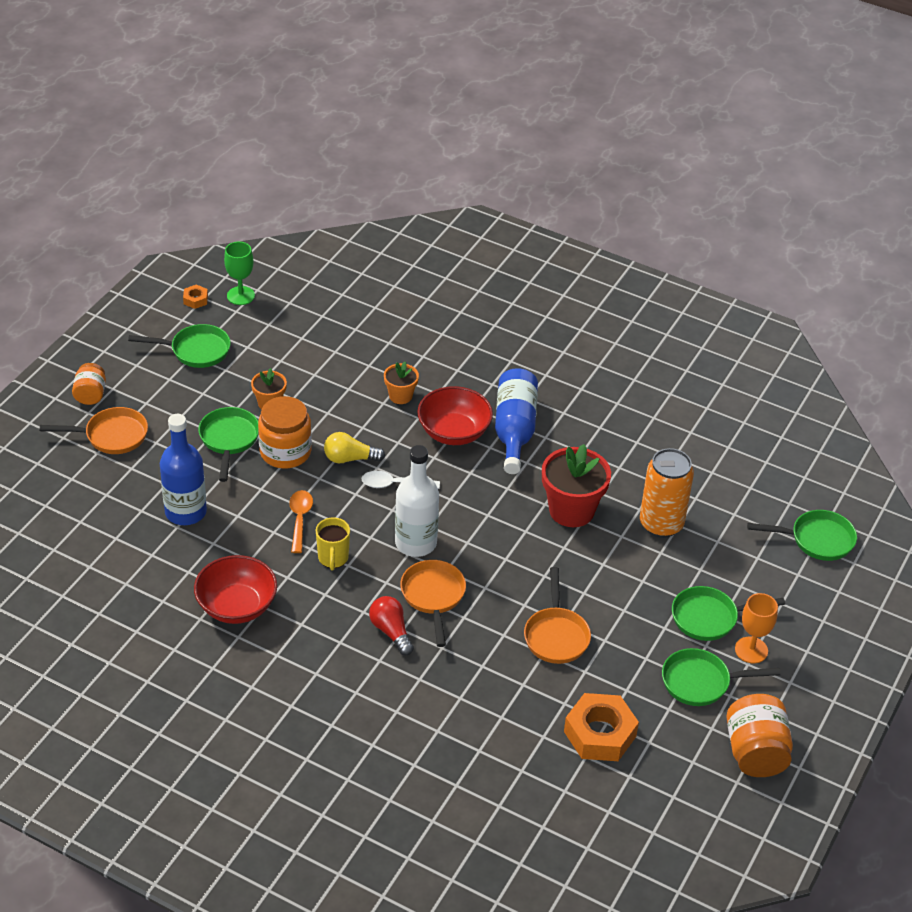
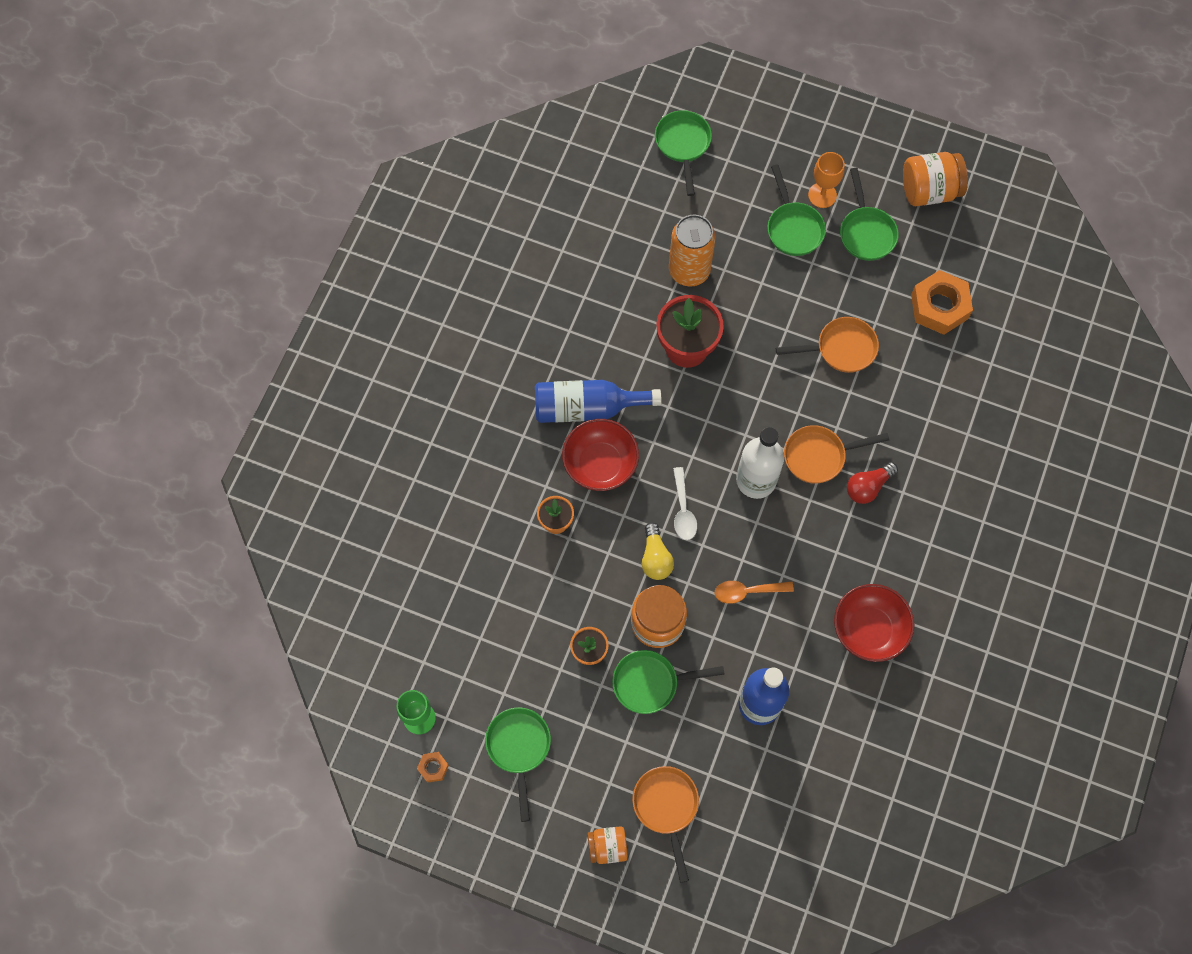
camera: 95 degrees left, 25 degrees up
yellow mug [316,517,350,571] -> none

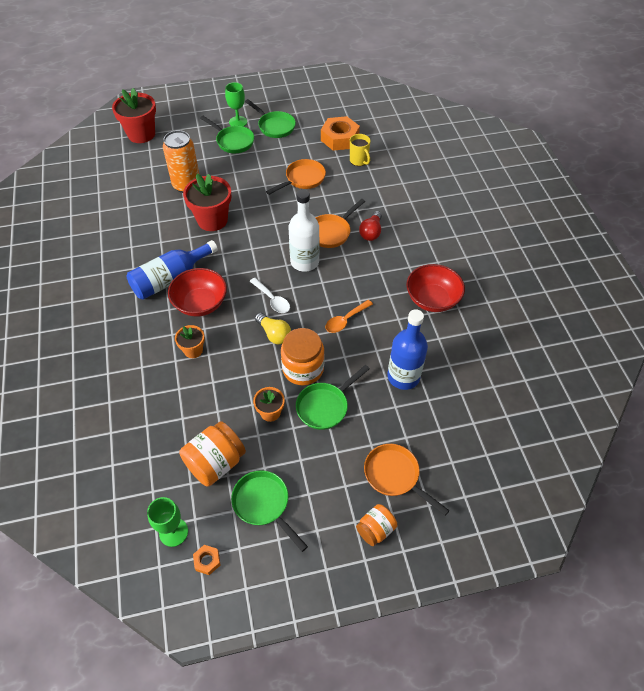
camera: 35 degrees left, 15 degrees down
green pan [655,110,712,196] -> red flower pot [112,88,156,143]
orange goblet [808,152,845,208] -> green goblet [225,82,247,127]
orange jar [903,152,968,206] -> orange jar moved to [179,421,246,487]
none -> yellow mug [350,134,371,166]

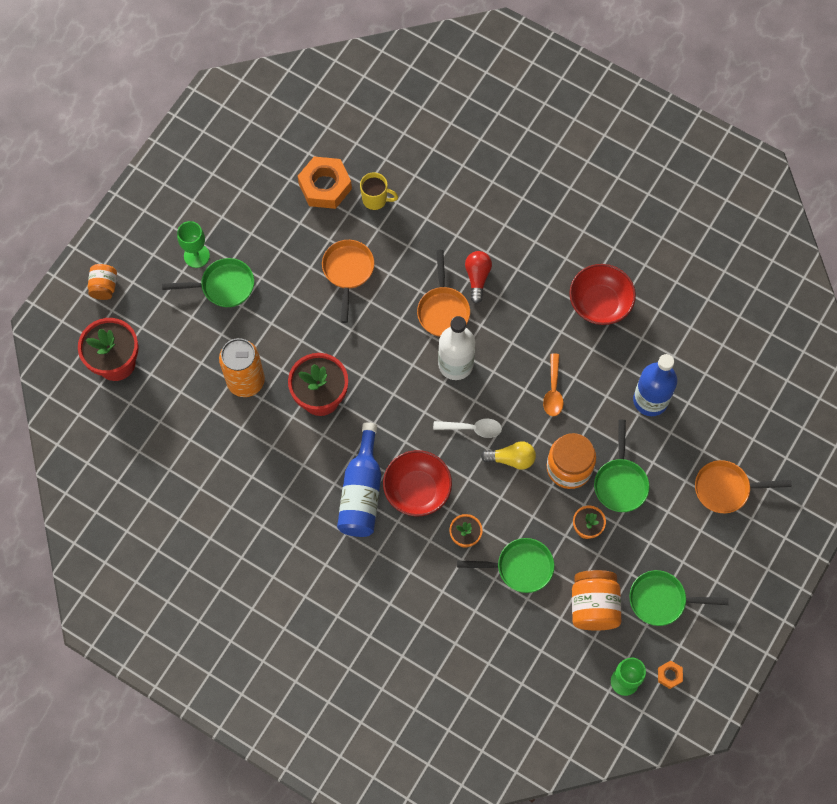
camera: 45 degrees left, 15 degrees up
green pan [245,99,296,138] -> green pan moved to [457,538,554,593]
orange jar [356,504,397,546] -> orange jar moved to [88,264,117,300]
red light bulb [359,211,382,241] -> red light bulb turned 150 degrees counterclockwise [465,251,492,304]

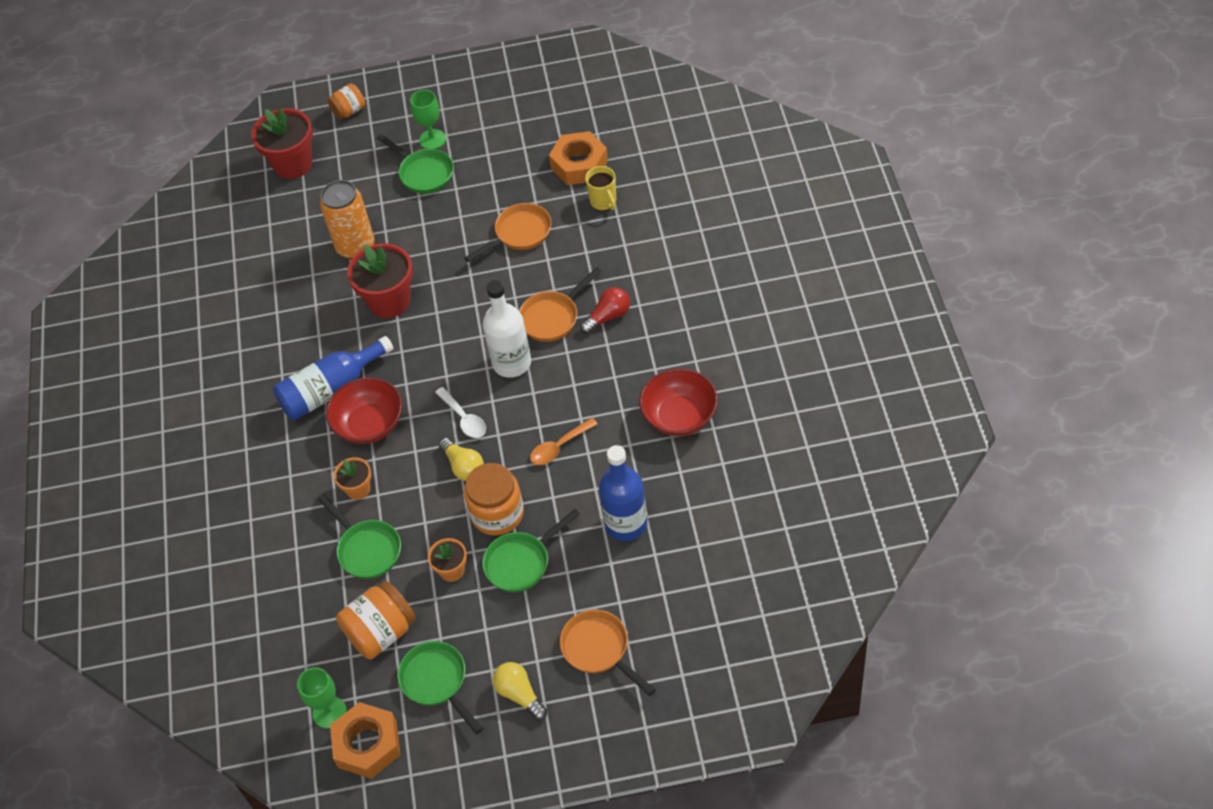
camera: 55 degrees right, 15 degrees down
orange nut [658,661,683,689] -> orange nut [330,702,401,779], size x2.19
none -> yellow light bulb [493,662,547,721]

